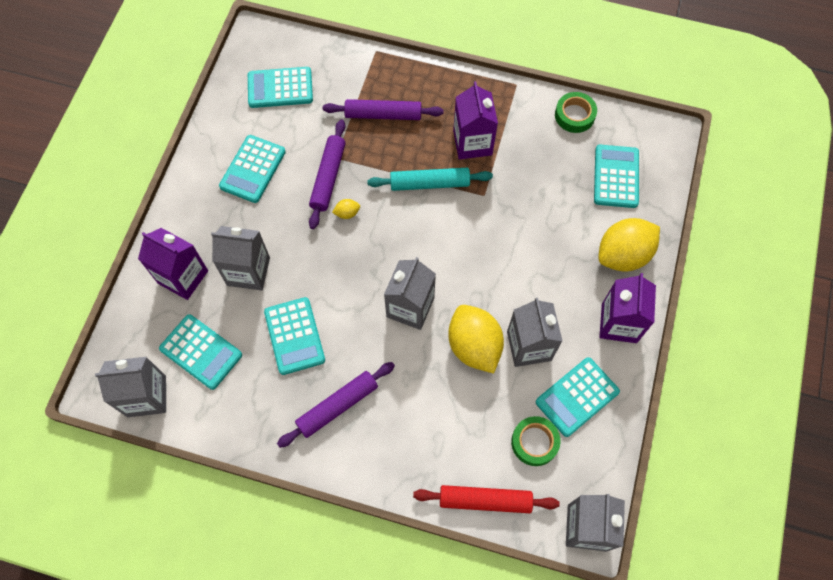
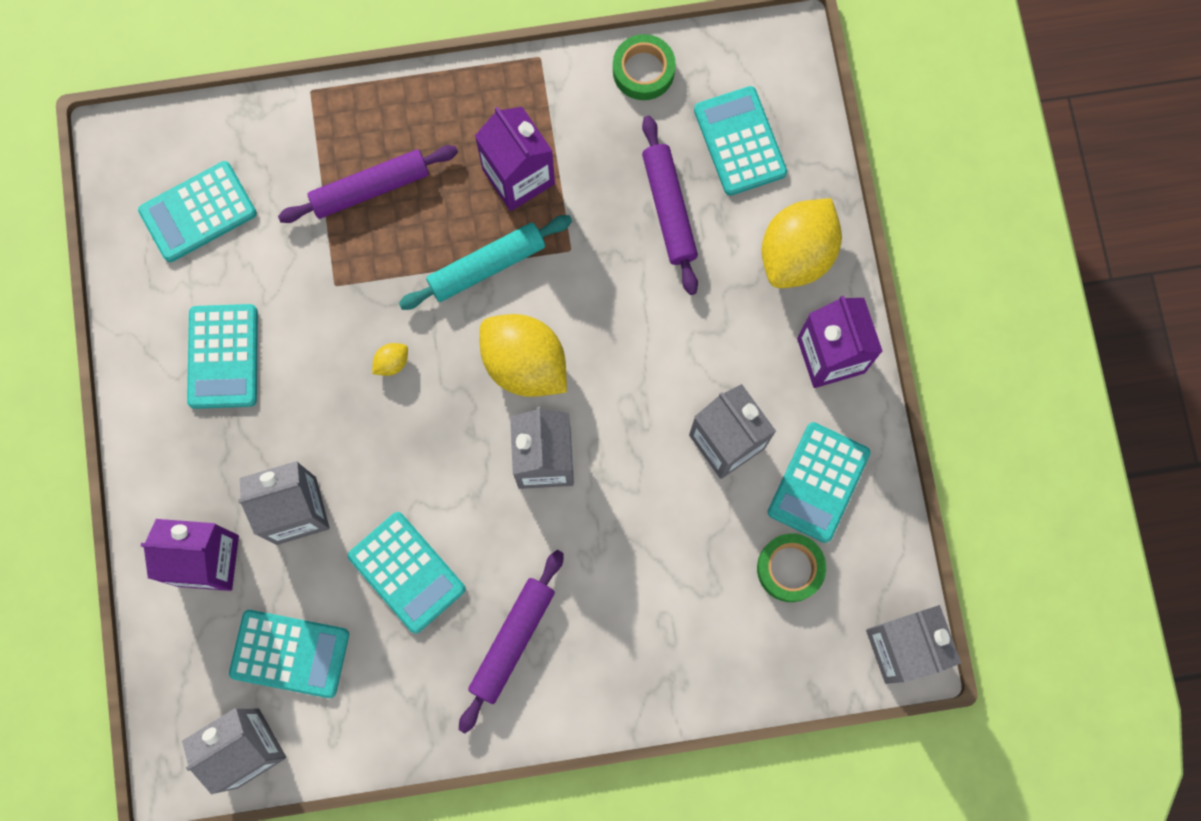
camera: 25 degrees left, 10 degrees up
purple rolling pin [309,120,345,229] -> purple rolling pin moved to [642,116,698,295]
red rolling pin [413,485,559,513] -> none
yellow lemon [448,305,504,373] -> yellow lemon moved to [479,314,567,397]

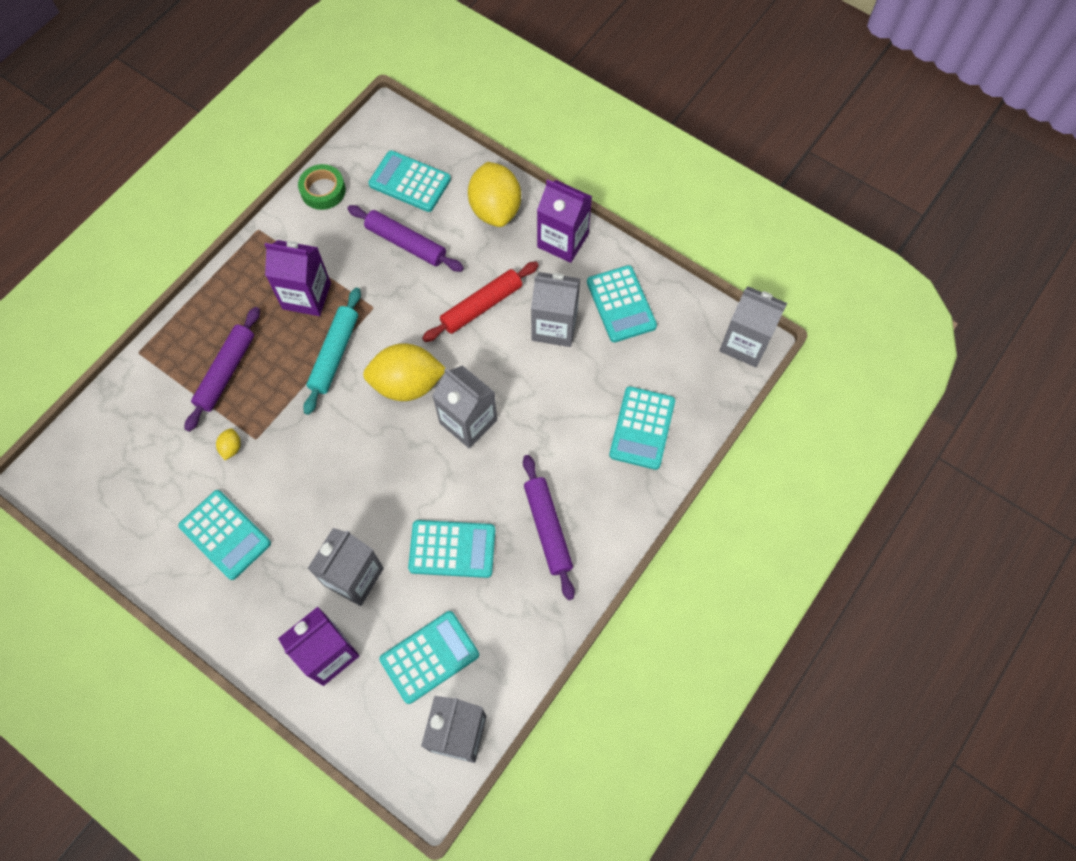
camera: 45 degrees left, 10 degrees down
turquoise calculator [138,161,257,262] -> turquoise calculator moved to [609,386,675,470]
yellow lemon [372,343,408,376] -> yellow lemon moved to [216,428,241,460]
green tape [757,534,826,602] -> none
none -> red rolling pin [422,262,539,342]

